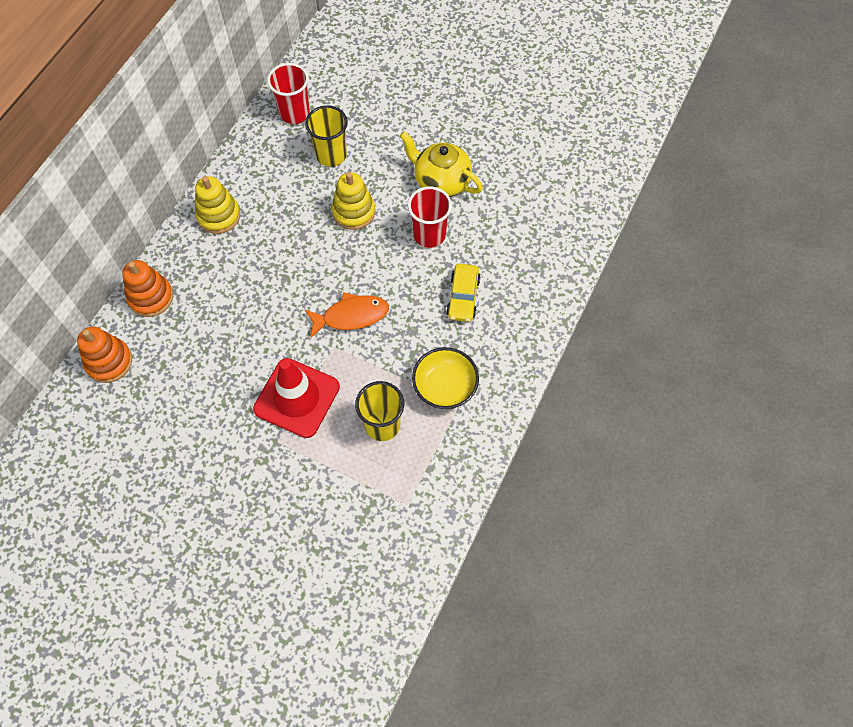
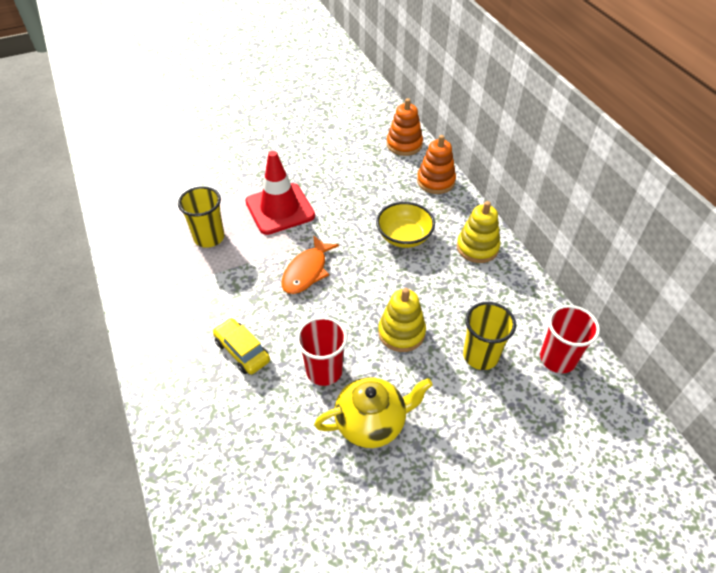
camera: 130 degrees right, 15 degrees down
yellow bowl [412,347,479,409] -> yellow bowl moved to [376,202,435,248]

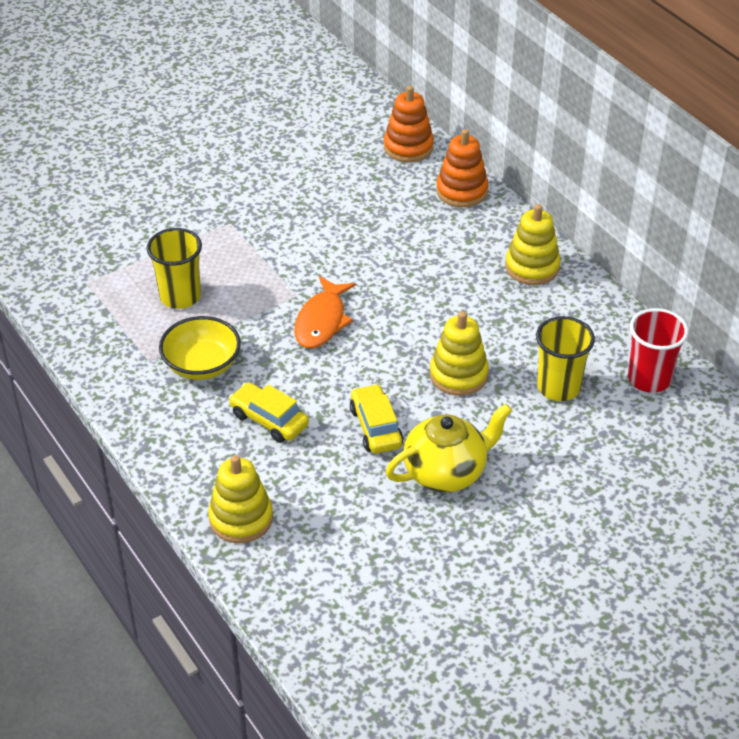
camera: 10 degrees left, 5 degrees down
red traffic cone [245,151,315,235] -> none
red cup [296,317,347,386] -> yellow car [350,384,403,454]
yellow bowl [376,202,435,248] -> yellow bowl moved to [159,316,241,380]
none -> yellow stacking toy [208,455,273,543]

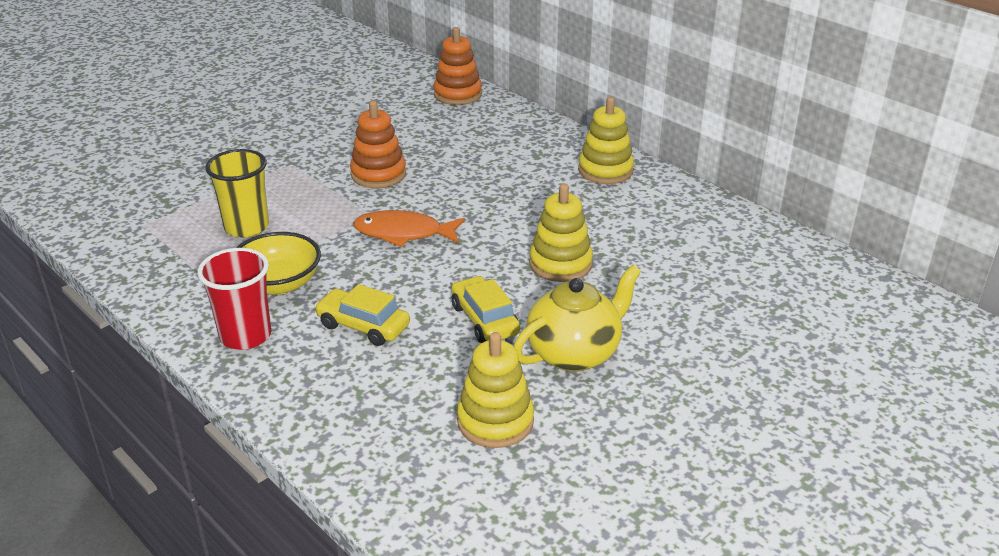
camera: 10 degrees left, 10 degrees down
yellow stacking toy [208,455,273,543] -> yellow stacking toy moved to [457,332,534,448]
orange fish [294,276,356,348] -> orange fish turned 90 degrees clockwise [353,210,465,247]
orange stacking toy [436,129,488,207] -> orange stacking toy moved to [350,100,406,188]
yellow cup [536,316,595,401] -> none
red cup [628,308,689,393] -> red cup moved to [198,248,271,350]

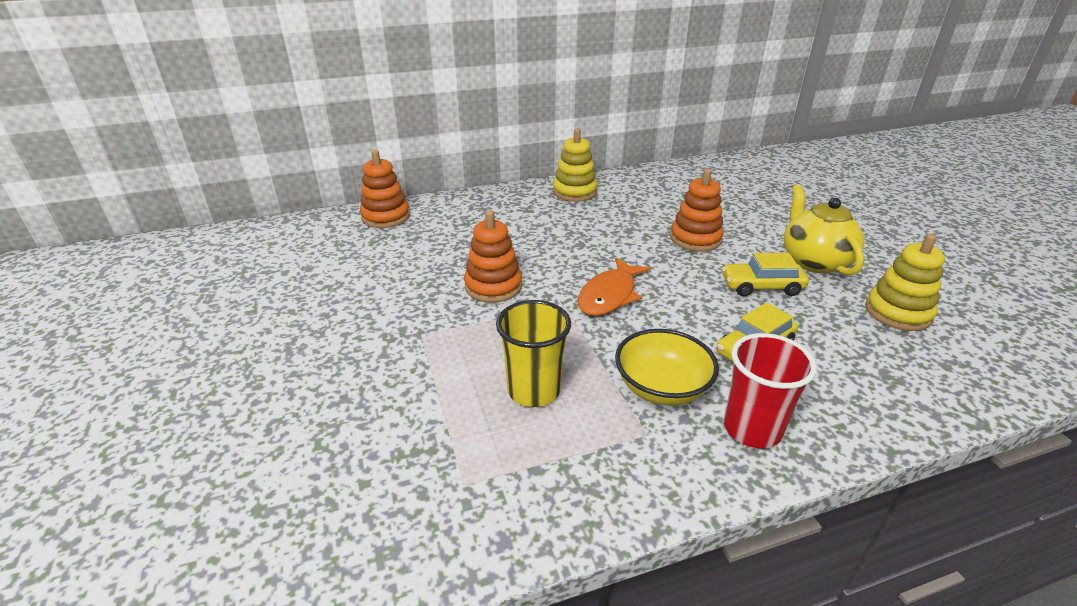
camera: 65 degrees left, 0 degrees up
yellow stacking toy [529,183,593,282] -> orange stacking toy [670,169,724,252]

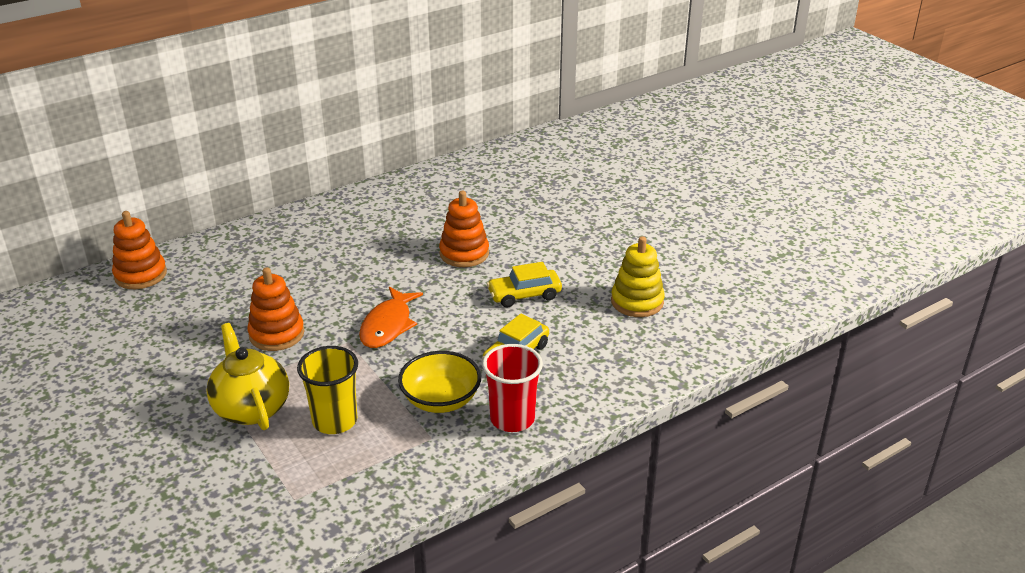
camera: 15 degrees left, 0 degrees up
yellow stacking toy [553,129,598,202] -> none
yellow teapot [784,185,864,275] -> yellow teapot moved to [206,323,289,430]

